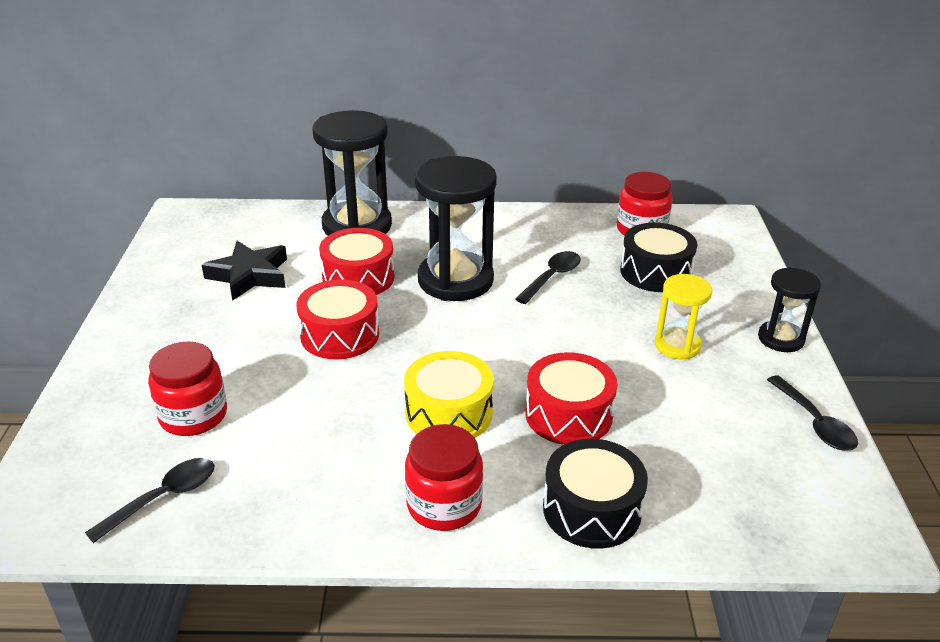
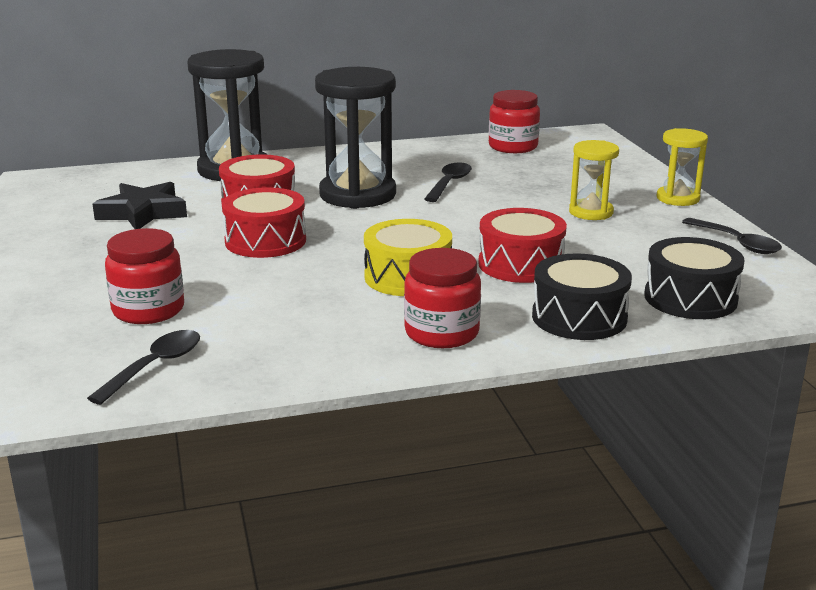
camera: 15 degrees left, 10 degrees down
black drum [620,223,697,292] -> black drum moved to [644,237,745,319]
black hourglass [758,267,821,352] -> yellow hourglass [656,128,708,206]

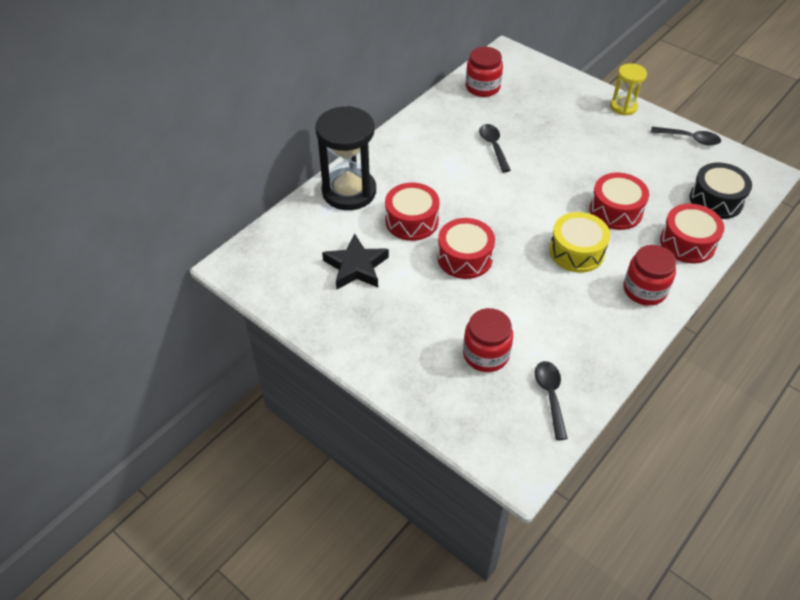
camera: 35 degrees left, 25 degrees up
black hourglass [315,67,396,209] -> none
black drum [532,254,632,340] -> red drum [660,204,724,264]
yellow hourglass [569,140,619,220] -> none

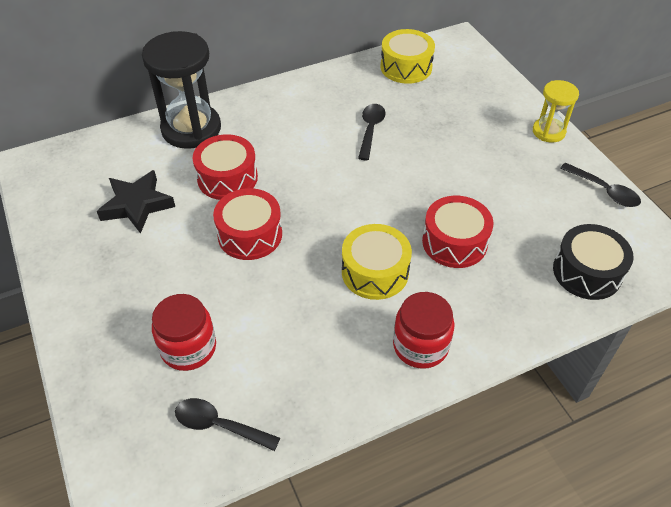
camera: 25 degrees right, 0 degrees up
red jar [466,47,503,97] -> yellow drum [381,29,435,84]
black spoon [535,361,568,440] -> black spoon turned 90 degrees counterclockwise [175,398,280,451]
red drum [660,204,724,264] -> none

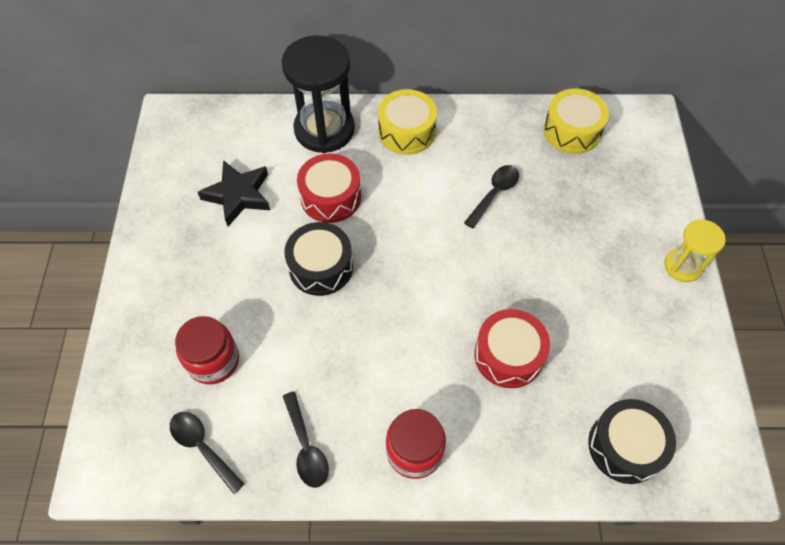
camera: 25 degrees right, 10 degrees up
red drum [213,188,282,260] -> black drum [284,222,353,296]
yellow drum [342,224,412,300] -> yellow drum moved to [378,89,437,155]
black spoon [560,163,641,207] -> black spoon moved to [283,391,329,488]

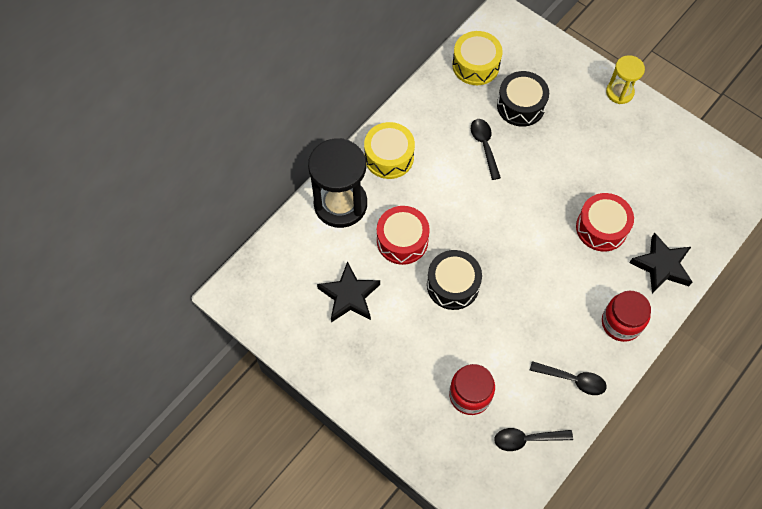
camera: 50 degrees left, 5 degrees up
black drum [588,399,676,484] -> black drum moved to [497,71,549,127]
none -> black star [629,232,692,293]

